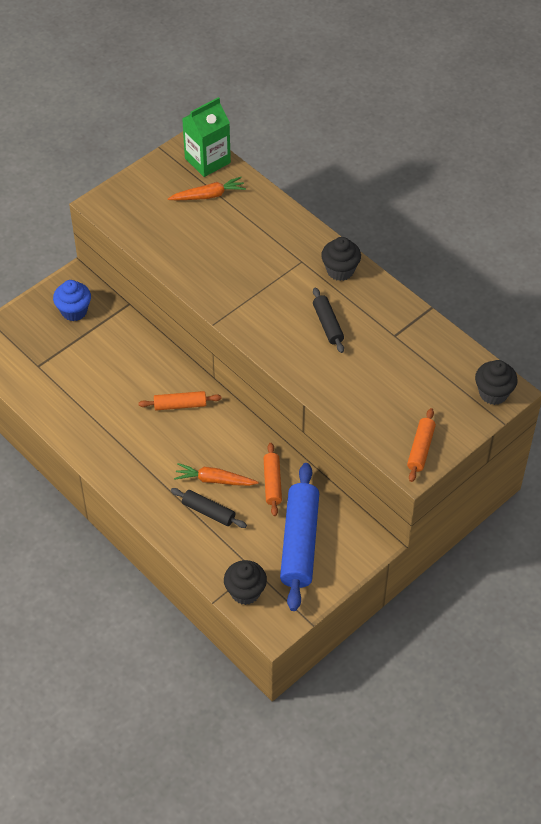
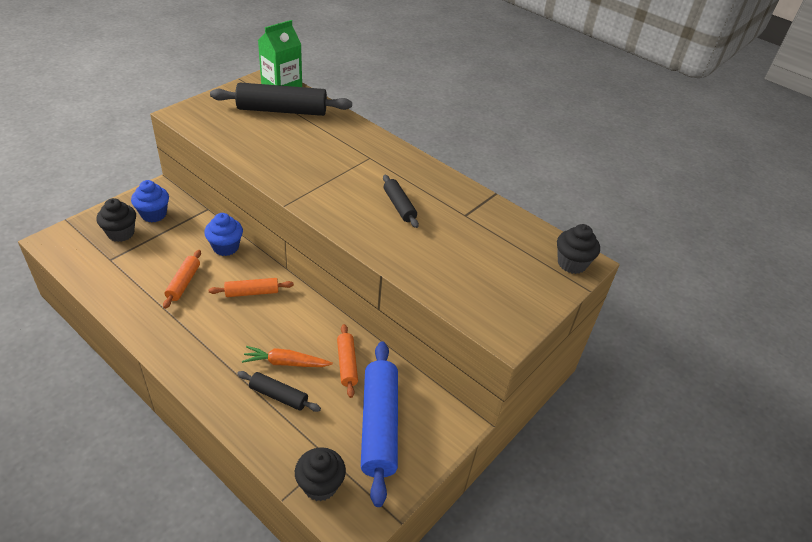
camera: 10 degrees left, 10 degrees down
orange carrot [168,177,246,200] -> black rolling pin [210,83,352,116]
black cupcake [321,237,361,281] -> black cupcake moved to [96,198,136,242]
orange rolling pin [407,408,436,482] -> orange rolling pin moved to [163,250,201,309]
none -> blue cupcake [204,213,243,256]

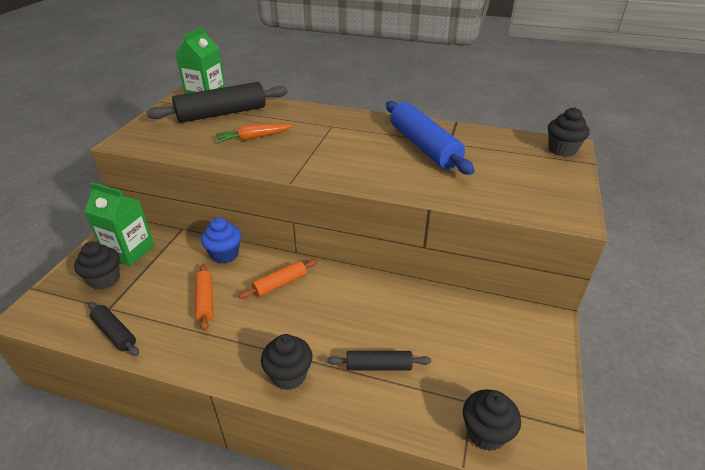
camera: 20 degrees left, 5 degrees down
blue cupcake [131,180,169,222] -> green carton [84,182,154,266]
orange carrot [242,346,333,367] -> orange carrot moved to [215,124,293,143]
orange rolling pin [337,324,358,398] -> none
blue rolling pin [361,341,398,507] -> blue rolling pin moved to [386,101,475,175]
black rolling pin [383,175,419,228] -> black rolling pin moved to [88,302,139,356]
none -> black cupcake [261,334,312,390]

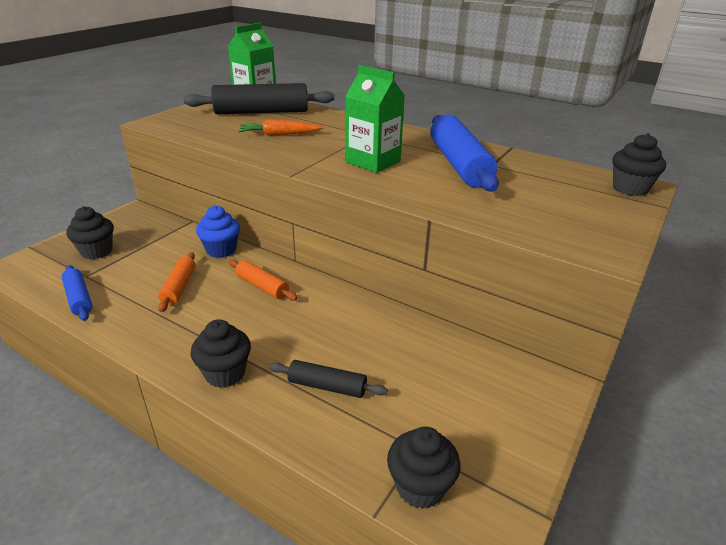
camera: 15 degrees right, 5 degrees down
green carton [84,182,154,266] -> green carton moved to [345,65,405,173]
black rolling pin [88,302,139,356] -> blue rolling pin [62,265,92,321]
orange rolling pin [239,260,317,299] -> orange rolling pin turned 60 degrees clockwise [229,259,298,301]

